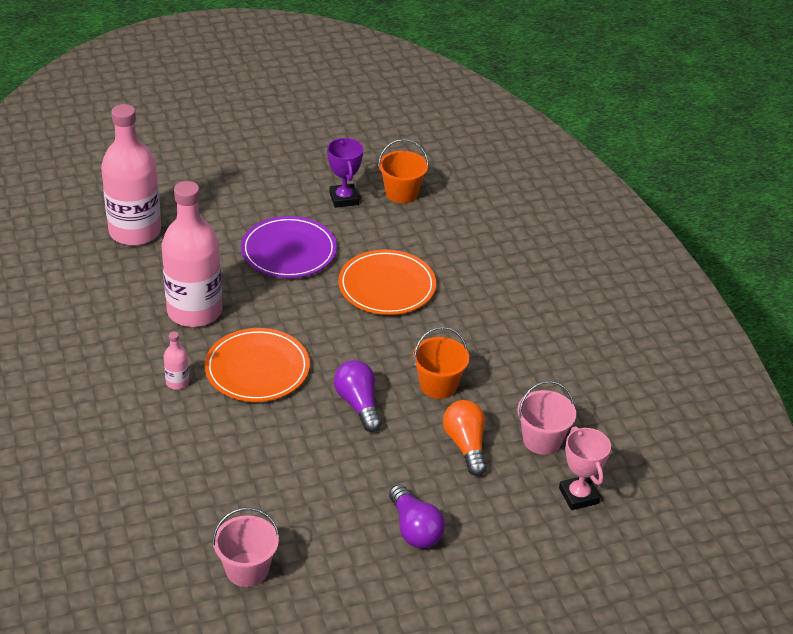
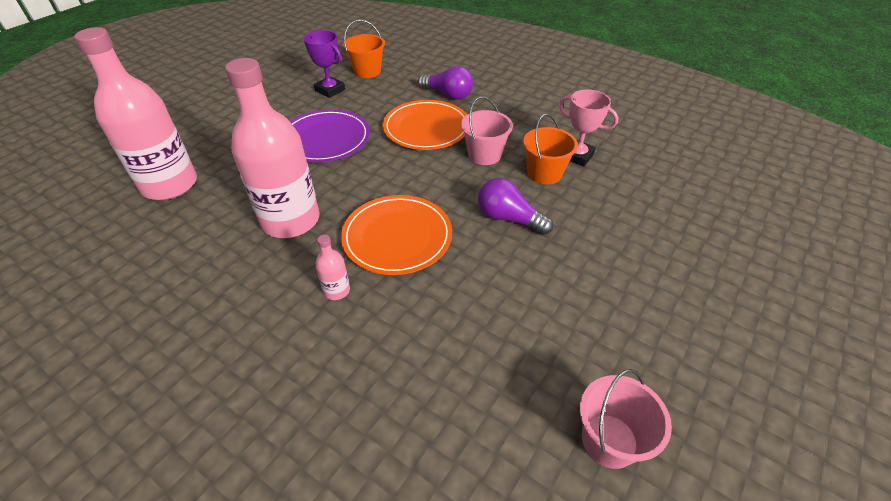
camera: 35 degrees left, 5 degrees up
purple light bulb [389,484,445,548] -> purple light bulb moved to [418,66,473,100]
orange light bulb [443,400,487,476] -> none
pink bucket [517,381,576,455] -> pink bucket moved to [461,96,513,165]
pink trophy [559,426,611,510] -> pink trophy moved to [559,90,619,166]

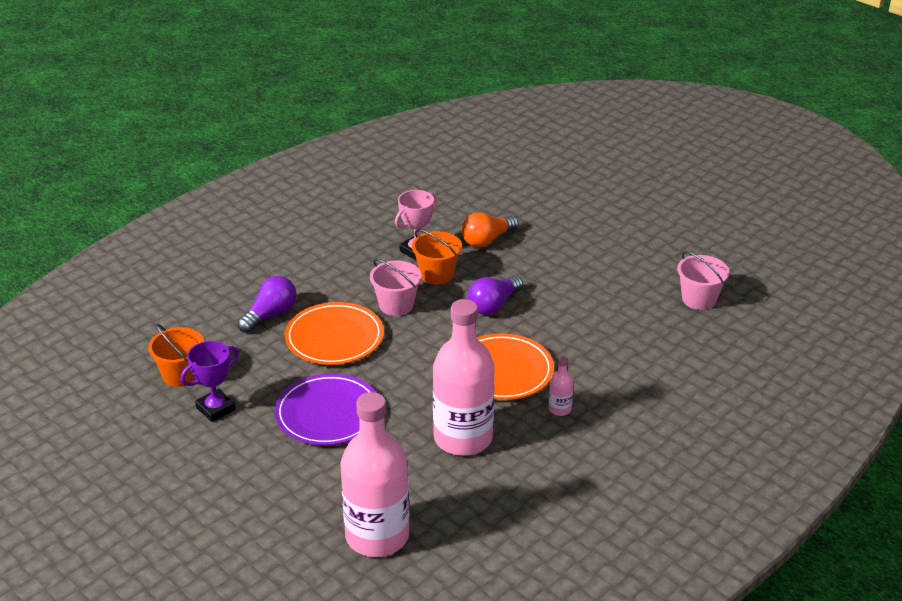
camera: 80 degrees left, 10 degrees down
none -> orange light bulb [462,212,519,248]

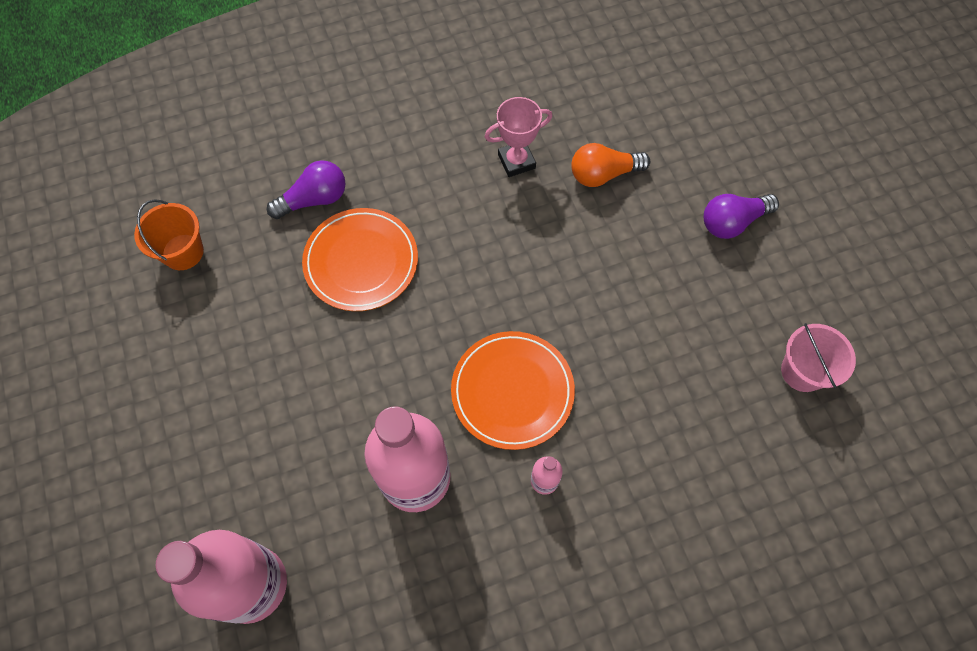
camera: 25 degrees right, 30 degrees up
purple trophy [181,341,239,422] -> none
purple plate [275,374,376,445] -> none
pink bucket [370,259,422,316] -> none
orange bucket [412,229,462,285] -> none
purple light bulb [468,276,523,315] -> purple light bulb moved to [704,194,779,239]

